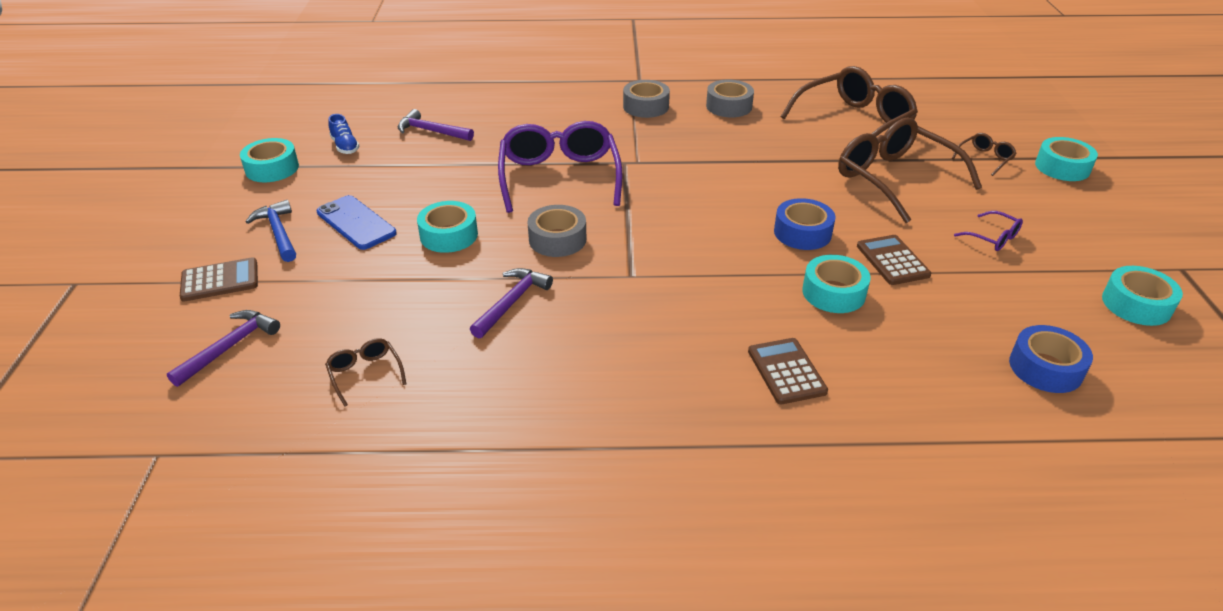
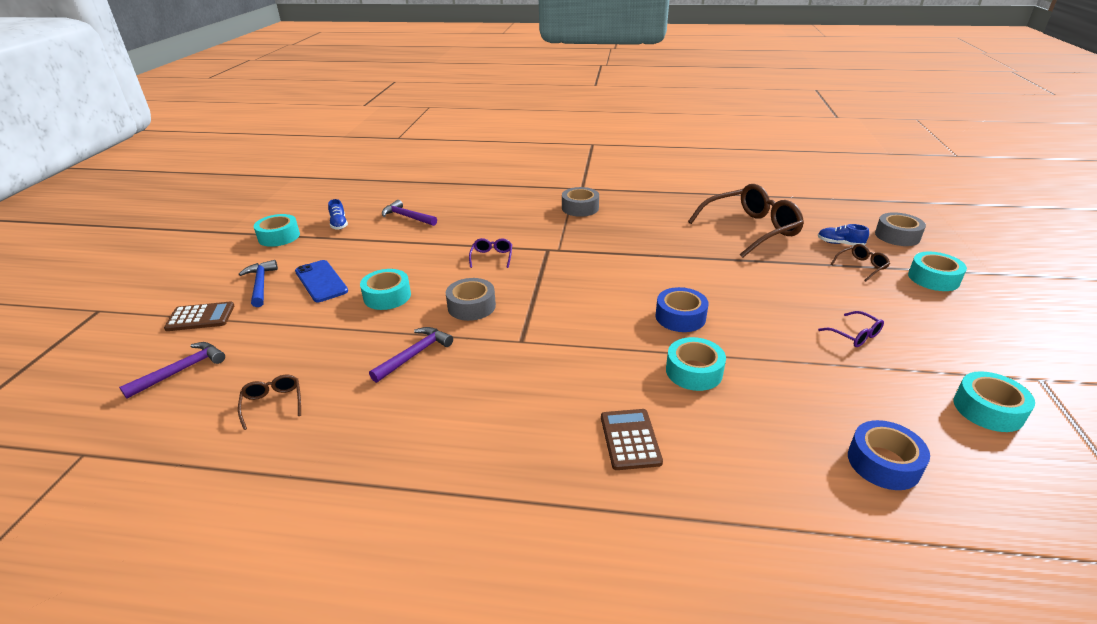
camera: 10 degrees right, 5 degrees down
purple glasses [498,121,622,213] -> purple glasses [469,238,512,268], size x0.43
grey tape [706,80,754,118] -> grey tape moved to [875,212,926,246]
brown glasses [838,118,982,223] -> none
brown calculator [857,235,931,285] -> none
none -> blue shoe [818,224,869,246]

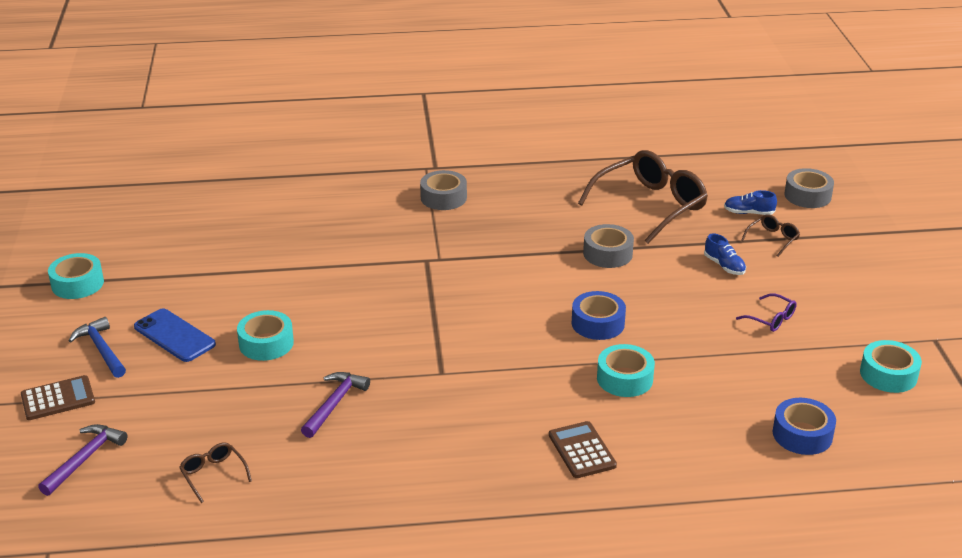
camera: 15 degrees left, 0 degrees up
blue shoe [328,199,348,230] -> blue shoe moved to [704,234,746,275]
purple hammer [382,200,437,226] -> none
grey tape [446,278,496,321] -> grey tape moved to [583,224,634,268]
purple glasses [469,238,512,268] -> none
turquoise tape [908,252,967,291] -> none

